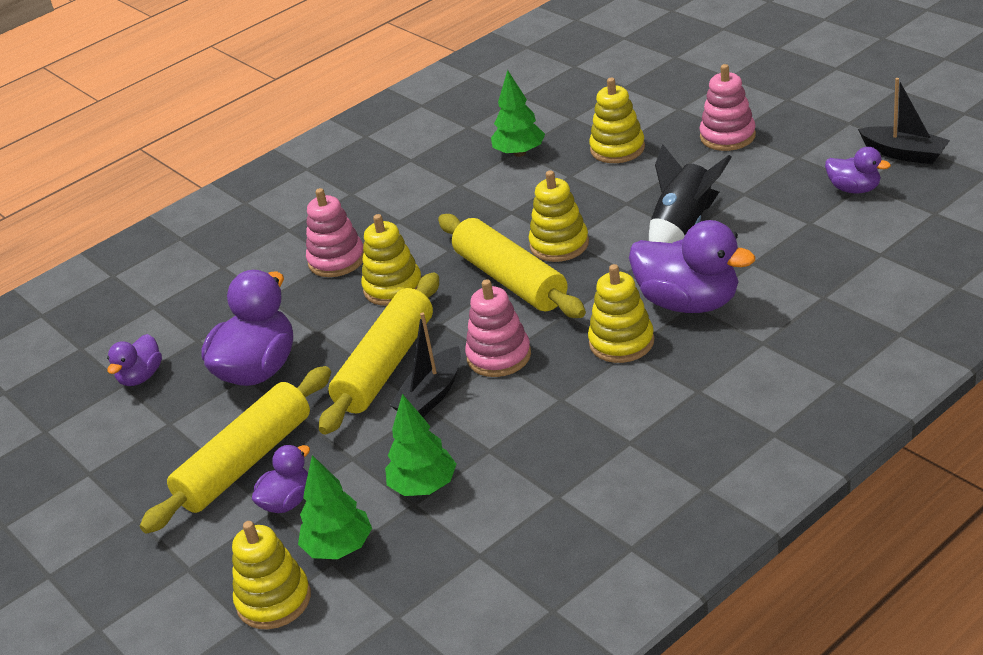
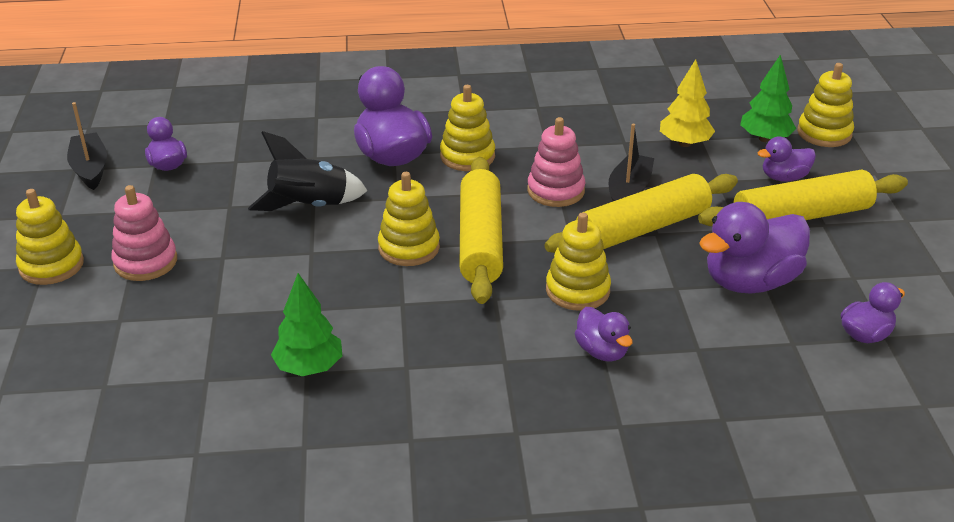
camera: 150 degrees left, 0 degrees up
pink stacking toy [306,188,364,277] -> purple duck [575,307,633,362]
green tree [385,394,456,496] -> yellow tree [660,59,715,147]
black boat [390,312,461,417] -> black boat turned 45 degrees counterclockwise [608,124,654,201]
yellow stacking toy [589,78,645,163] -> yellow stacking toy moved to [16,189,84,285]

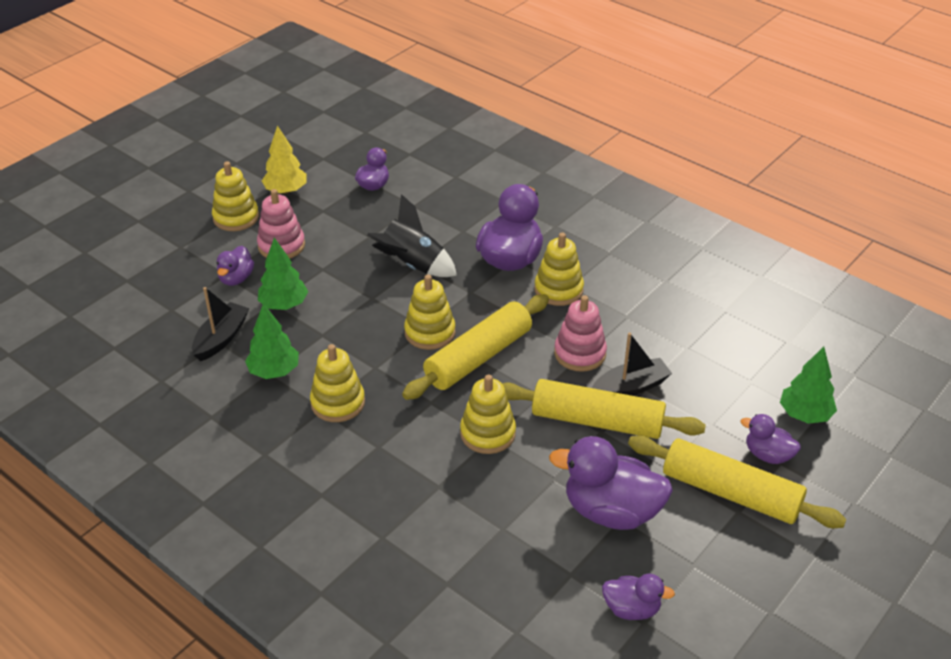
camera: 45 degrees right, 5 degrees up
black boat [67,102,107,190] -> black boat moved to [192,287,249,361]
purple duck [575,307,633,362] -> purple duck moved to [217,246,254,286]
yellow tree [660,59,715,147] -> yellow tree moved to [262,125,307,194]
yellow stacking toy [797,63,854,147] -> yellow stacking toy moved to [310,344,365,422]
none -> green tree [258,237,308,310]

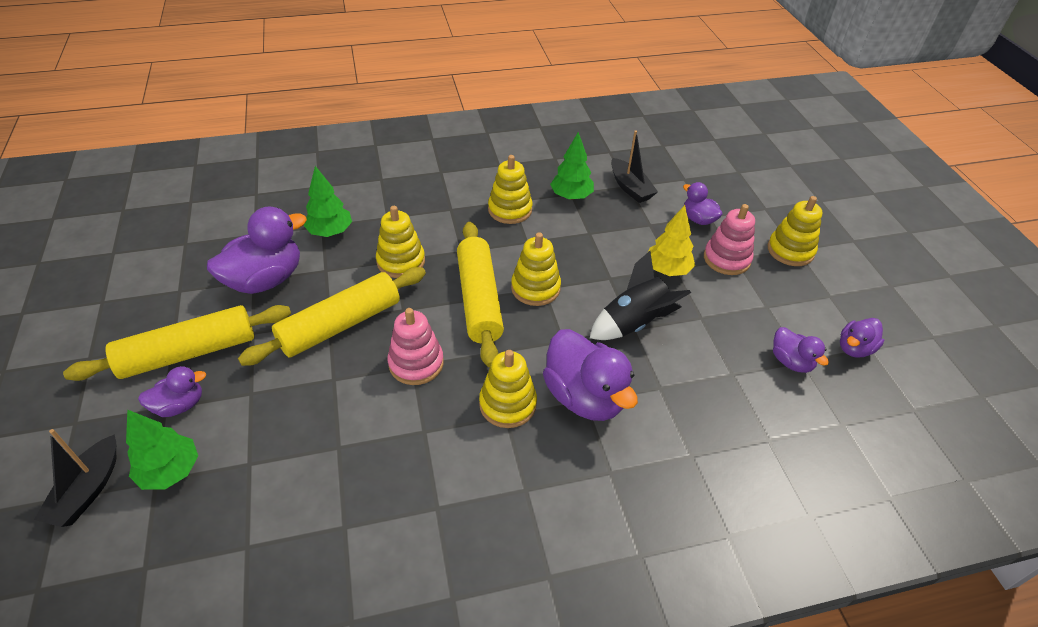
camera: 125 degrees right, 5 degrees up
green tree [258,237,308,310] -> green tree moved to [303,166,352,237]
yellow tree [262,125,307,194] -> yellow tree moved to [648,205,695,276]
black boat [592,332,672,396] -> black boat moved to [34,429,116,527]
purple duck [602,574,675,620] -> purple duck moved to [840,318,884,358]

